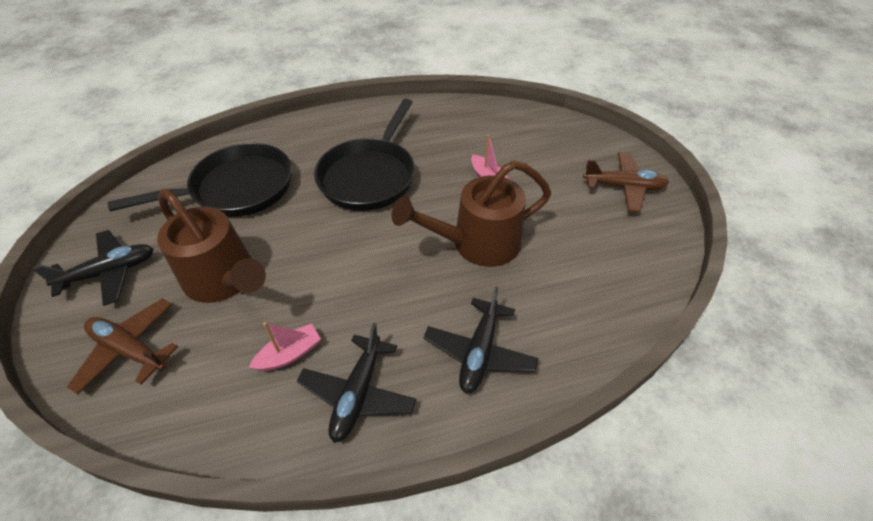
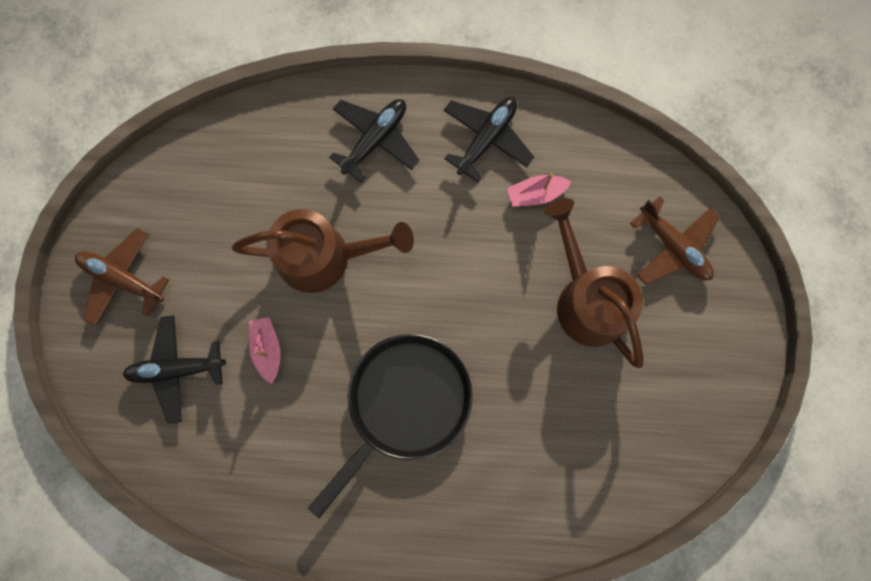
camera: 160 degrees left, 30 degrees up
black plane [32,230,153,306] -> black plane moved to [123,315,226,424]
black pan [108,143,292,217] -> none

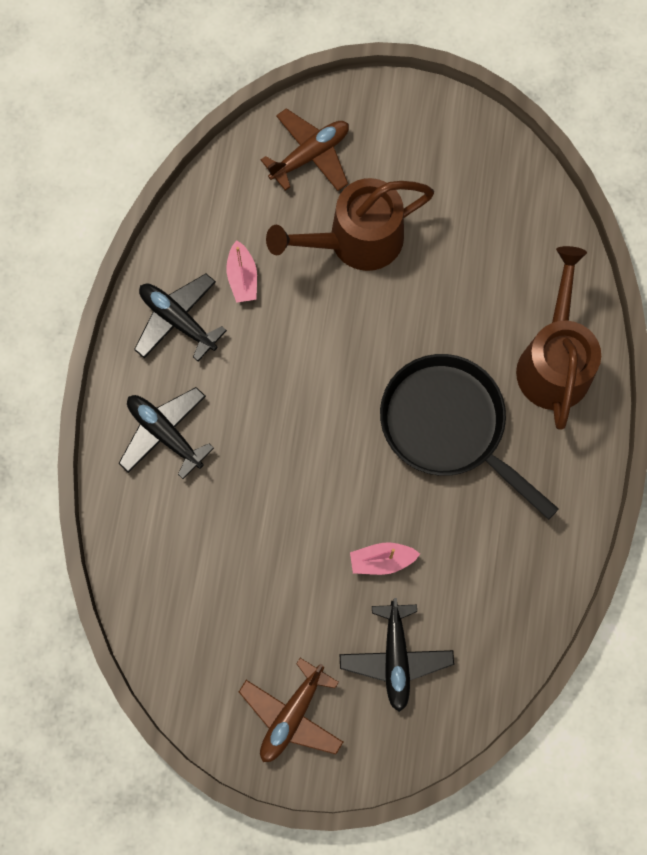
camera: 85 degrees left, 5 degrees down
brown watering can [232,209,414,293] -> brown watering can moved to [516,246,601,430]

